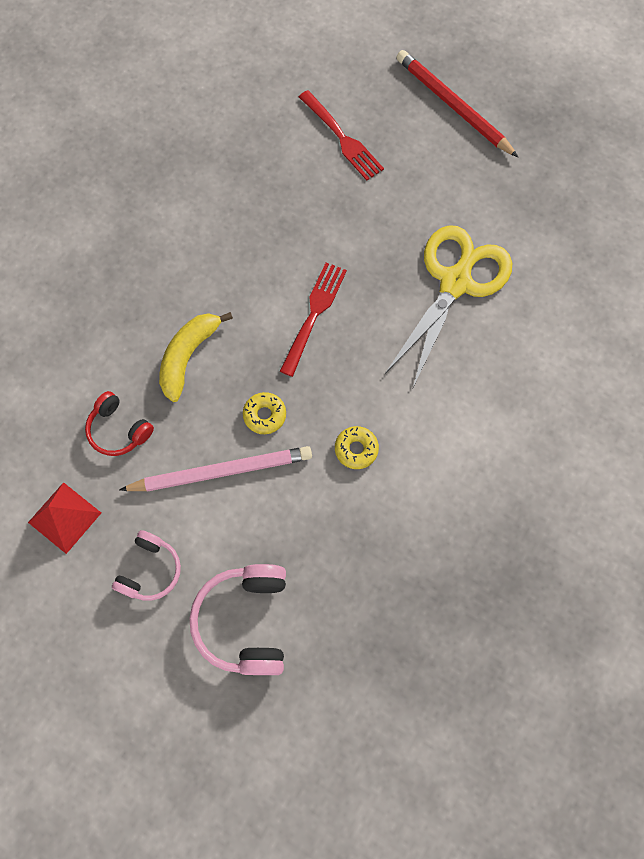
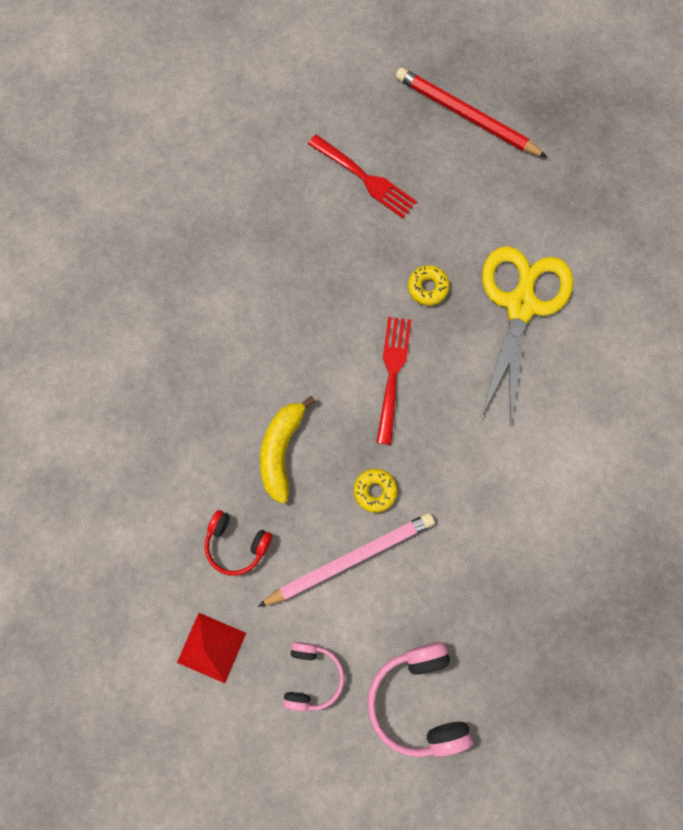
camera: 15 degrees left, 5 degrees up
yellow donut [335,426,379,469] -> yellow donut moved to [408,265,450,306]

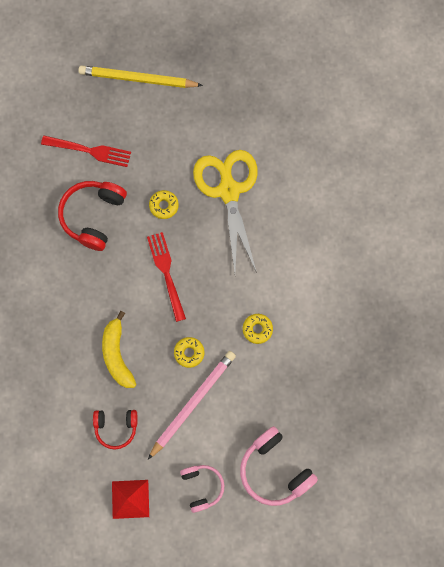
camera: 25 degrees left, 0 degrees up
red pencil [396,68,547,157] -> yellow pencil [78,65,203,88]
none -> red headphones [58,181,127,251]
none -> yellow donut [243,314,273,344]

